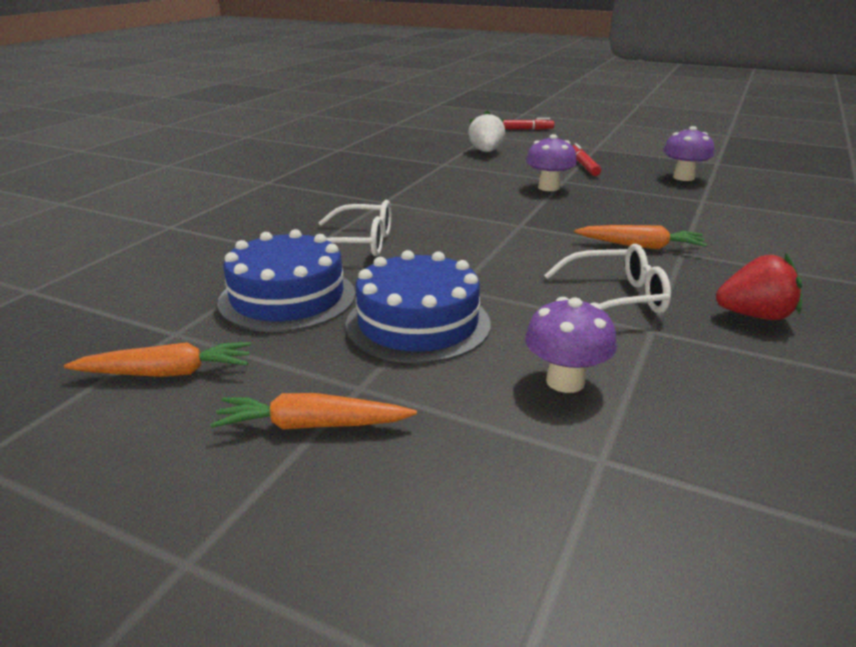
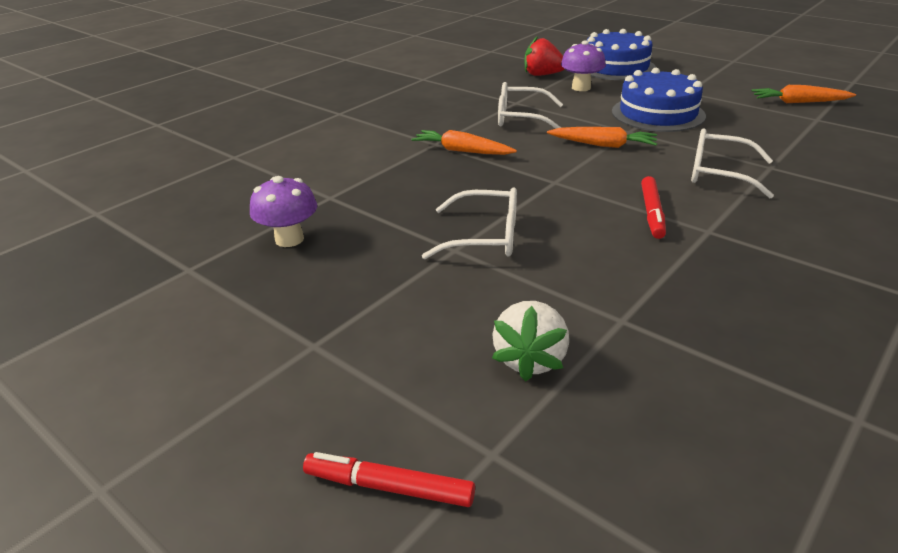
camera: 165 degrees left, 5 degrees up
orange carrot [210,393,417,429] -> orange carrot moved to [547,127,657,148]
blue cake [217,229,355,332] -> blue cake moved to [586,29,656,80]
purple mushroom [526,134,577,191] -> white glasses [422,188,517,259]
red marker [573,143,601,176] -> red marker moved to [641,176,666,239]
red strawberry [716,253,802,320] -> red strawberry moved to [524,36,565,76]

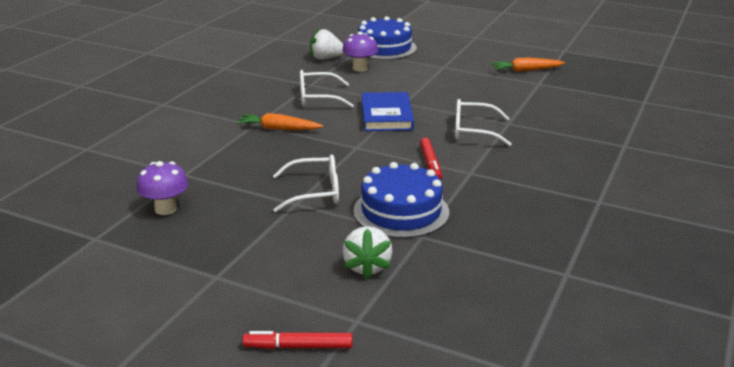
camera: 15 degrees left, 5 degrees down
red strawberry [524,36,565,76] -> white strawberry [310,28,344,60]
orange carrot [547,127,657,148] -> blue book [362,92,414,131]
blue cake [612,68,706,132] -> blue cake moved to [353,162,449,238]

